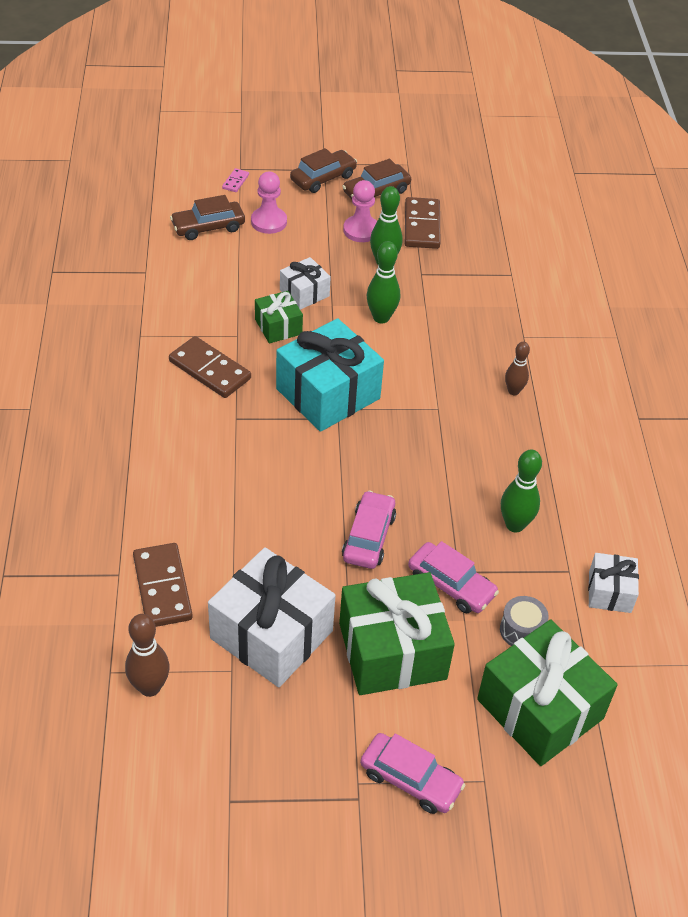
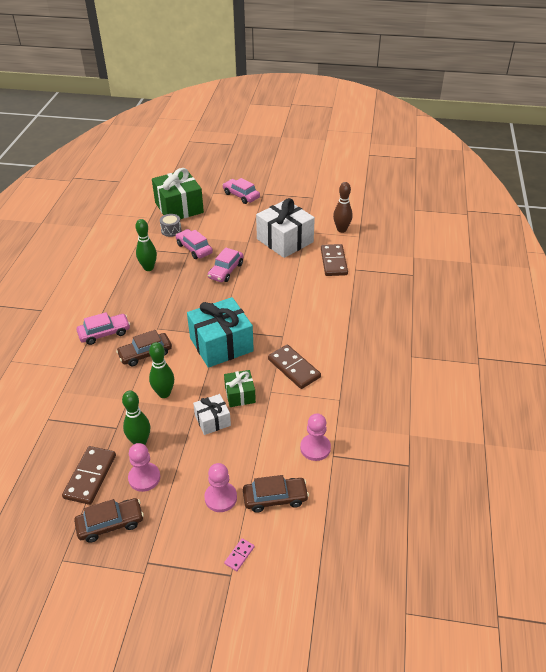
camera: 165 degrees left, 5 degrees down
brown car [290,148,357,193] -> brown car moved to [116,330,172,367]
green gift [339,572,455,695] -> none
brown bowling pin [505,342,530,395] -> pink car [76,312,130,345]
white gift [588,553,639,613] -> none
none -> pink pawn [300,413,331,461]

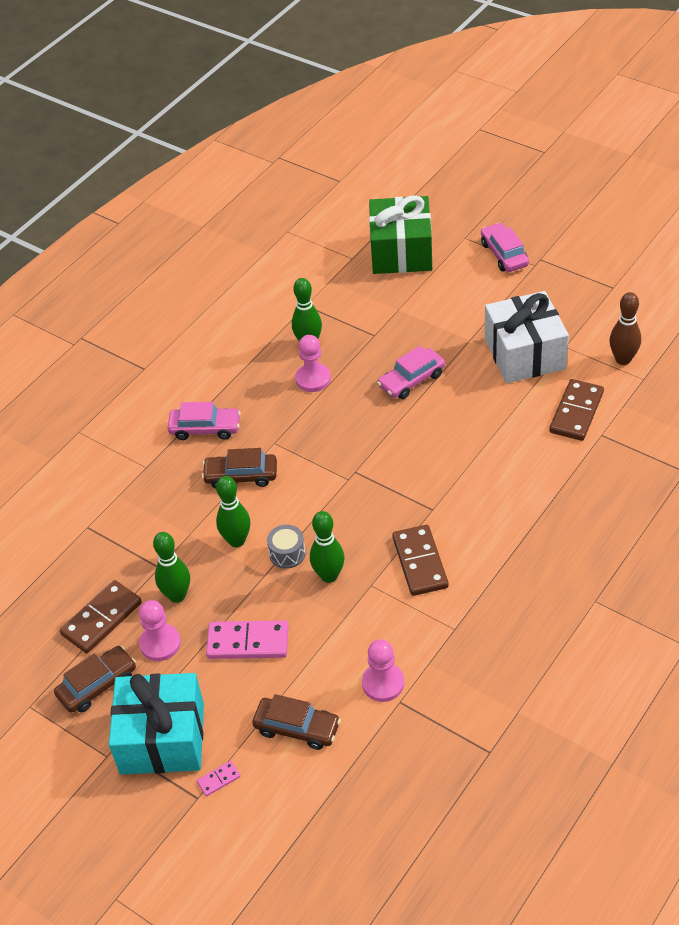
camera: 30 degrees right, 5 degrees up
brown car [74,498,144,543] -> brown car turned 45 degrees counterclockwise [54,646,136,713]
grey drum [160,214,182,237] -> grey drum moved to [267,525,306,569]
pink car [175,229,213,259] -> none
turquoise gift [187,297,254,368] -> turquoise gift moved to [109,673,204,775]
white gift [193,394,231,435] -> none
pink pawn [204,463,237,512] -> pink pawn moved to [295,335,331,392]
green gift [224,370,256,407] -> green bowling pin [310,511,345,583]
none -> pink domino [206,620,288,659]

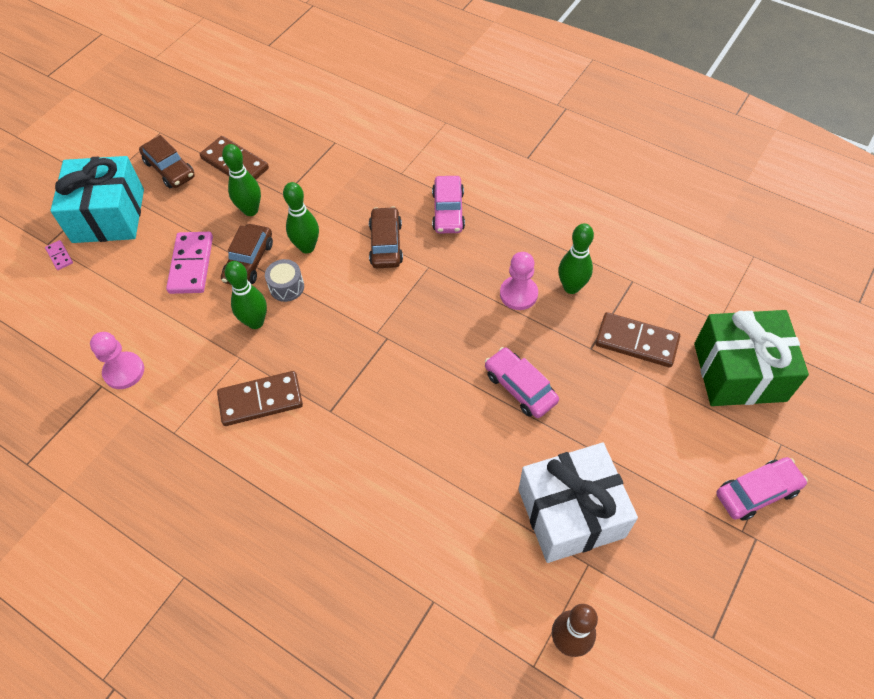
camera: 85 degrees right, 10 degrees up
pink pawn [139,600,181,661] -> none
brown car [253,694,341,750] -> brown car moved to [221,224,273,284]
brown domino [549,379,604,441] -> brown domino moved to [595,312,680,367]

